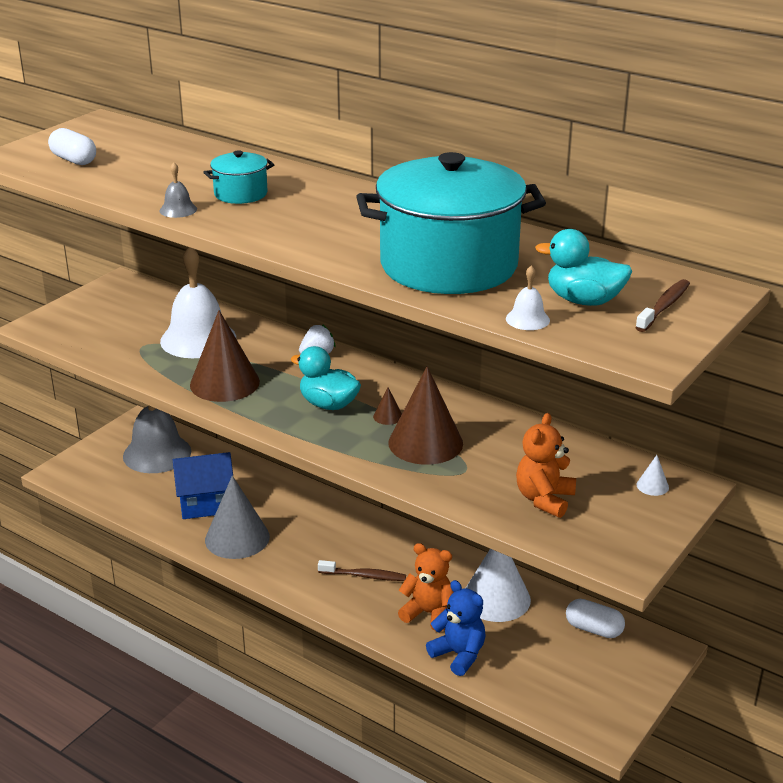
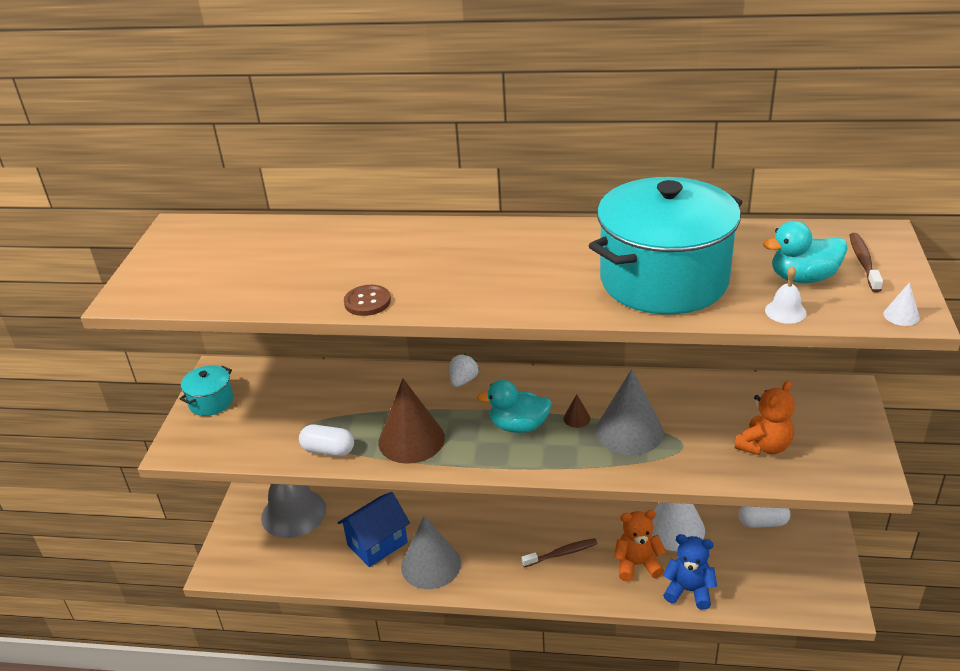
camera: 25 degrees left, 5 degrees up
white capsule [48,128,96,165] -> white capsule moved to [299,424,354,456]
grey bell [160,162,197,218] -> brown button [344,285,391,316]
white bell [160,247,236,358] -> none
turquoise pot [203,150,275,204] -> turquoise pot moved to [180,365,234,416]
brown cone [388,366,463,465] -> grey cone [596,369,664,455]
orange teddy bear [516,413,576,518] -> orange teddy bear turned 135 degrees counterclockwise [735,381,795,455]
white cone [636,455,669,496] -> white cone moved to [884,282,920,326]

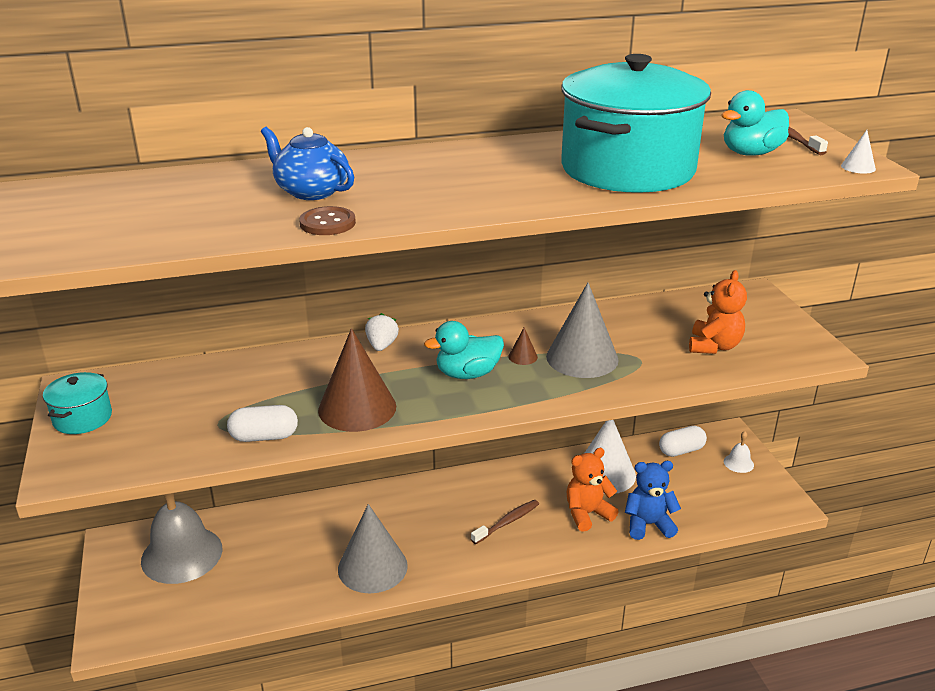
camera: 25 degrees left, 5 degrees down
blue house [338,492,410,567] -> none
white bell [765,266,807,324] -> white bell moved to [724,431,754,473]
none -> blue teapot [261,127,354,200]

